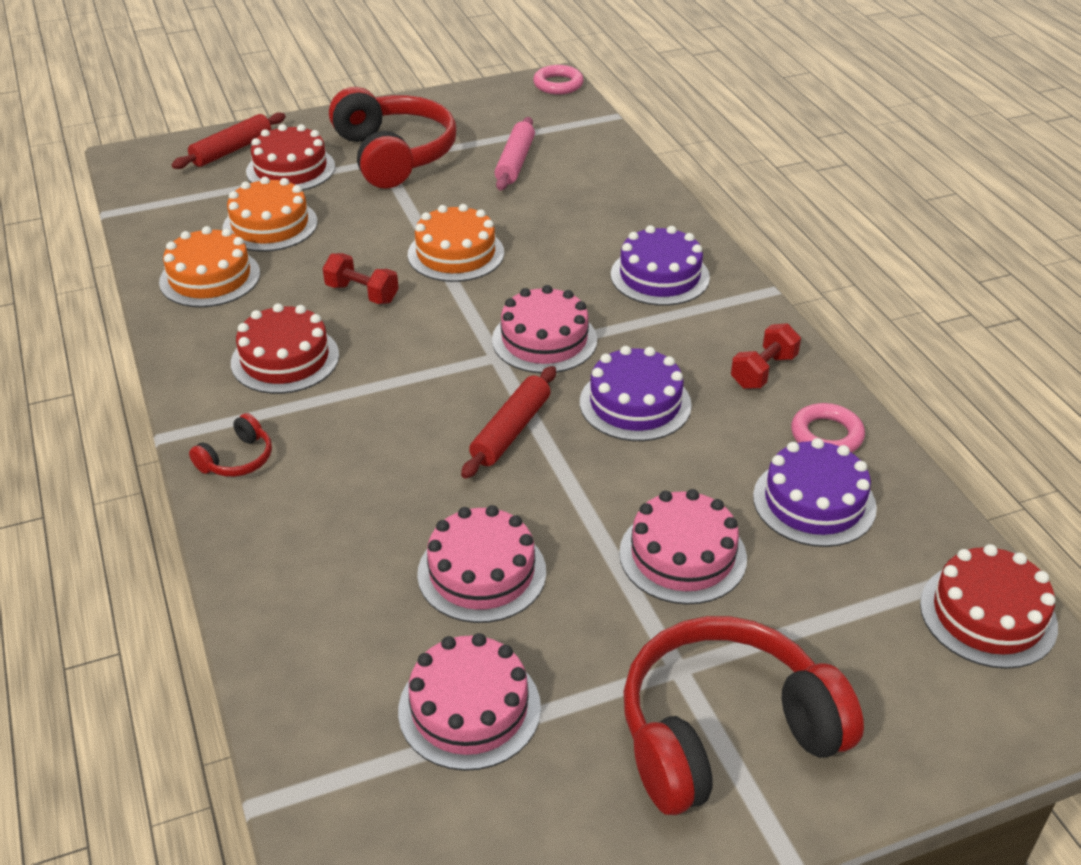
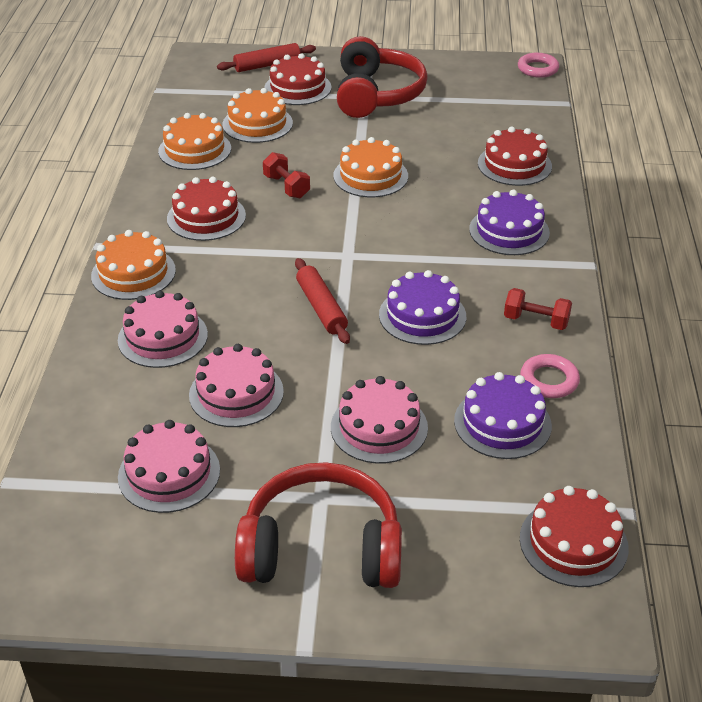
camera: 25 degrees right, 0 degrees up
red headphones [189,413,272,477] -> orange cake [91,230,176,300]
red rolling pin [461,366,556,479] -> red rolling pin turned 75 degrees counterclockwise [295,258,350,344]
pink cake [492,285,597,373] -> pink cake moved to [118,291,208,368]
pink rolling pin [495,117,535,191] -> none
red dumbbell [731,323,801,389] -> red dumbbell turned 45 degrees clockwise [504,288,572,330]
none -> red cake [478,127,552,186]

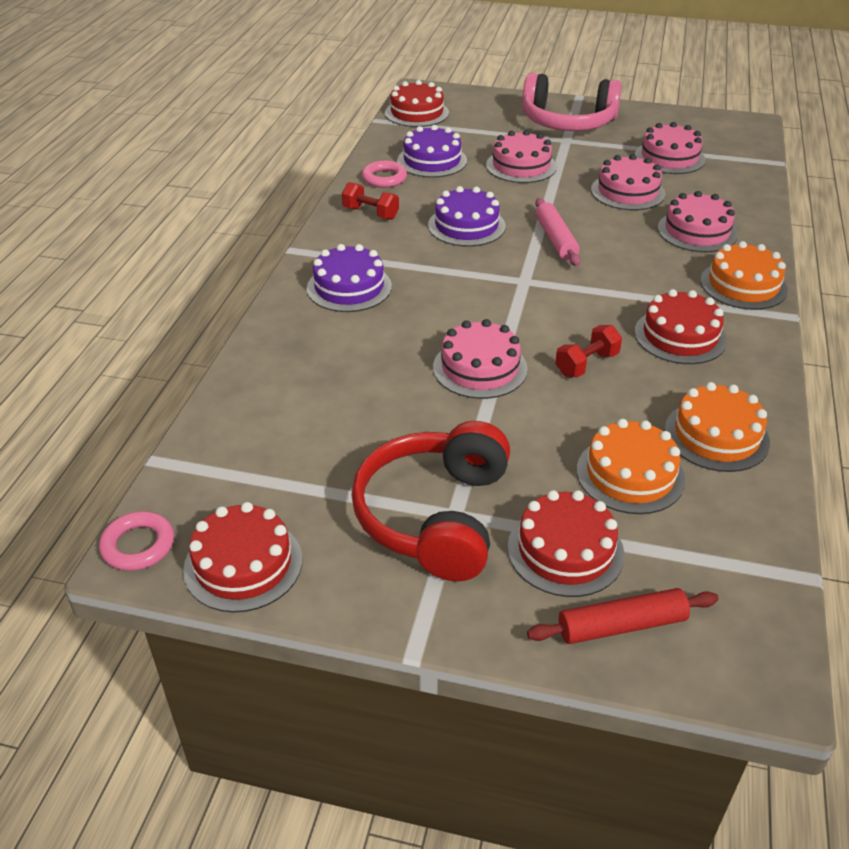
camera: 170 degrees left, 0 degrees up
red headphones [235,462,402,588] -> pink headphones [522,73,622,131]
red dumbbell [263,152,310,198] -> red dumbbell turned 75 degrees clockwise [555,325,622,377]
red rolling pin [295,258,350,344] -> pink rolling pin [535,198,580,266]
orange cake [333,137,408,197] -> pink cake [433,319,528,399]
red cake [478,127,552,186] -> red cake moved to [183,502,302,613]

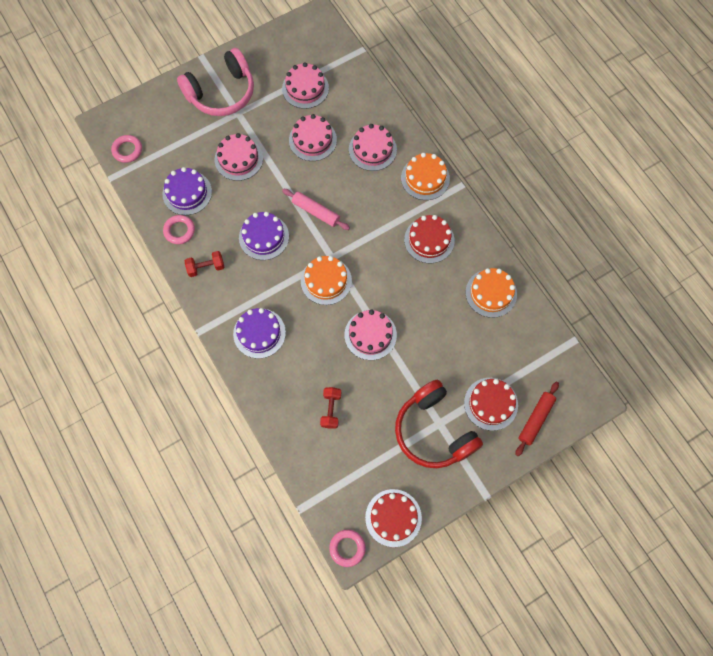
camera: 45 degrees left, 30 degrees up
red cake [385,80,449,127] -> pink ring [111,135,142,163]
red dumbbell [555,325,622,377] -> red dumbbell moved to [320,387,341,429]
orange cake [577,419,685,514] -> orange cake moved to [301,256,352,305]

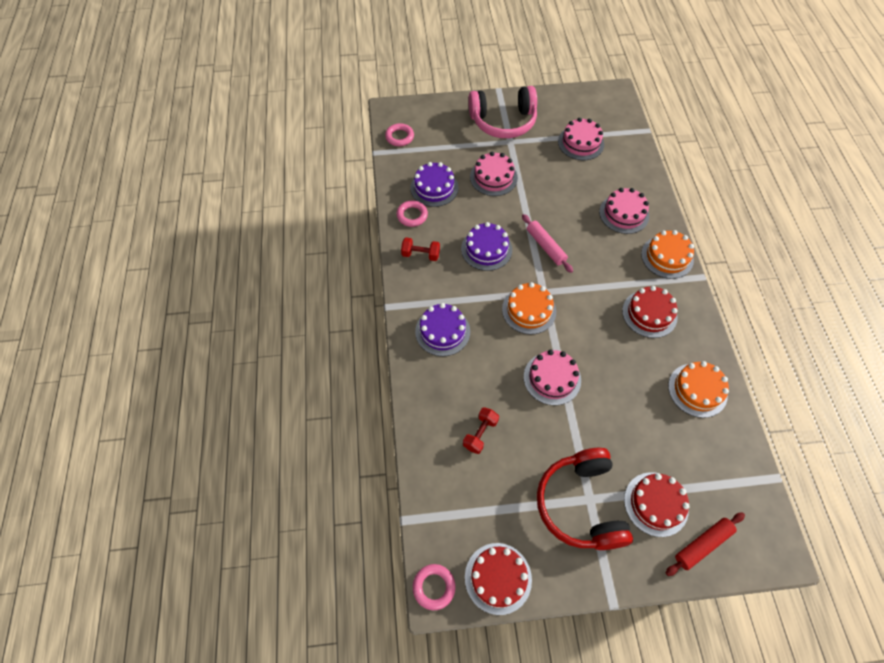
camera: 25 degrees right, 10 degrees down
pink cake [289,114,337,161] -> none

